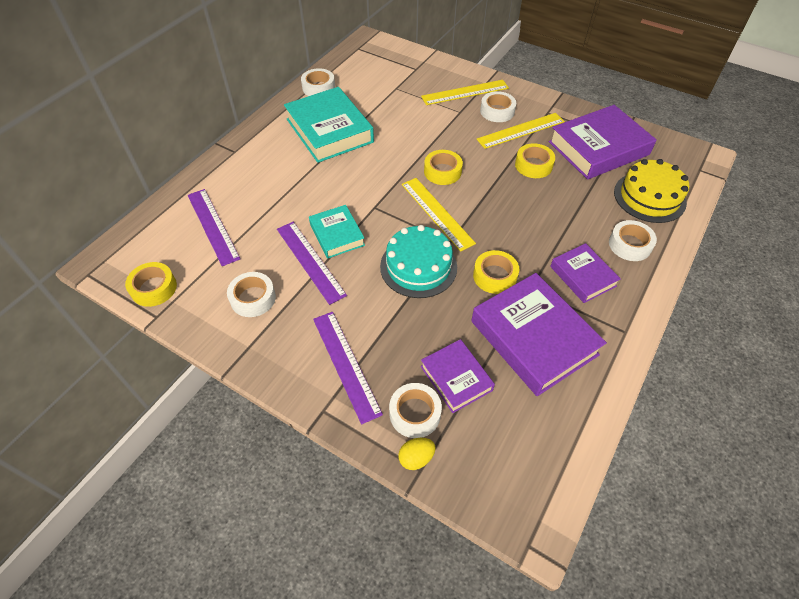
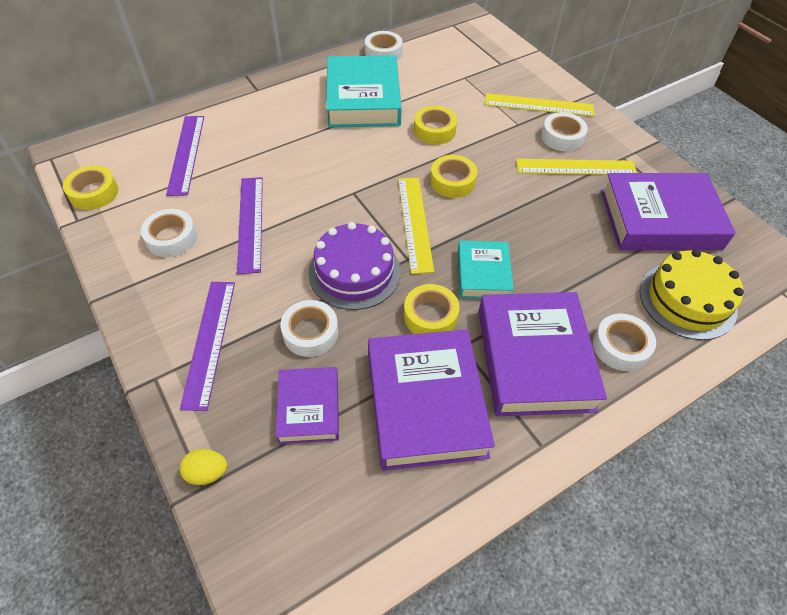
camera: 25 degrees right, 0 degrees up
turquoise book [309,205,365,259] -> turquoise book moved to [458,240,514,298]
turquoise cake [380,225,457,298] -> purple cake [308,222,401,310]
white tape [389,383,442,438] -> white tape moved to [280,300,338,357]
yellow tape [515,143,555,178] -> yellow tape moved to [414,106,457,144]
purple book [550,243,621,303] -> purple book [478,292,607,416], size x1.78

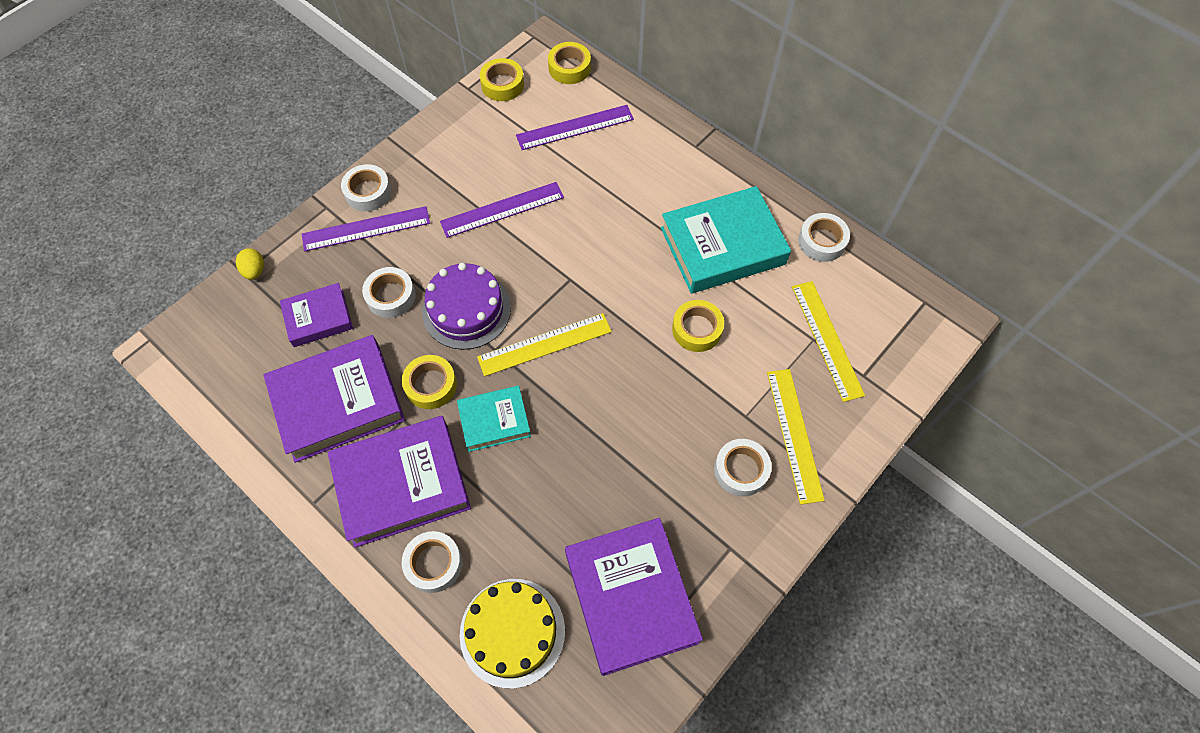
camera: 75 degrees right, 10 degrees up
white tape [141,209,197,257] -> white tape moved to [341,164,391,211]
yellow tape [430,155,477,198] -> yellow tape moved to [548,42,591,84]
yellow ruler [516,159,637,175] -> yellow ruler moved to [792,281,865,402]

